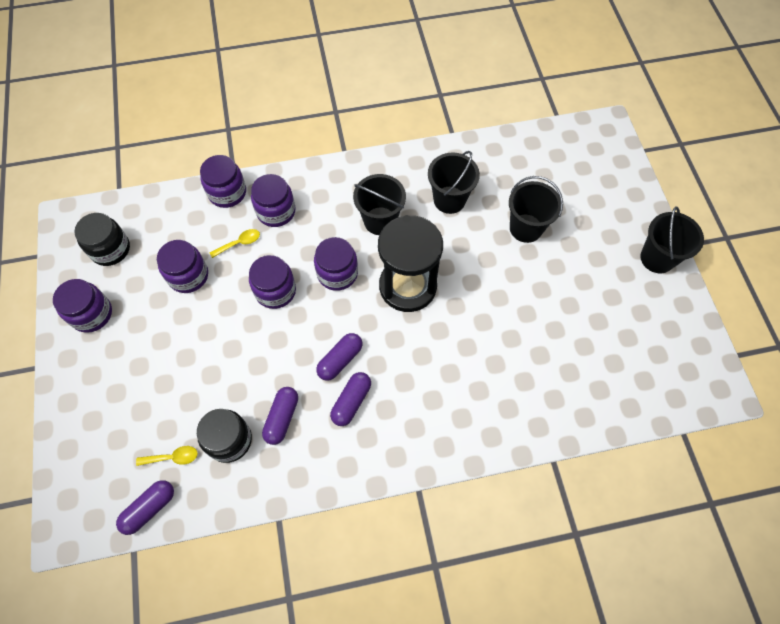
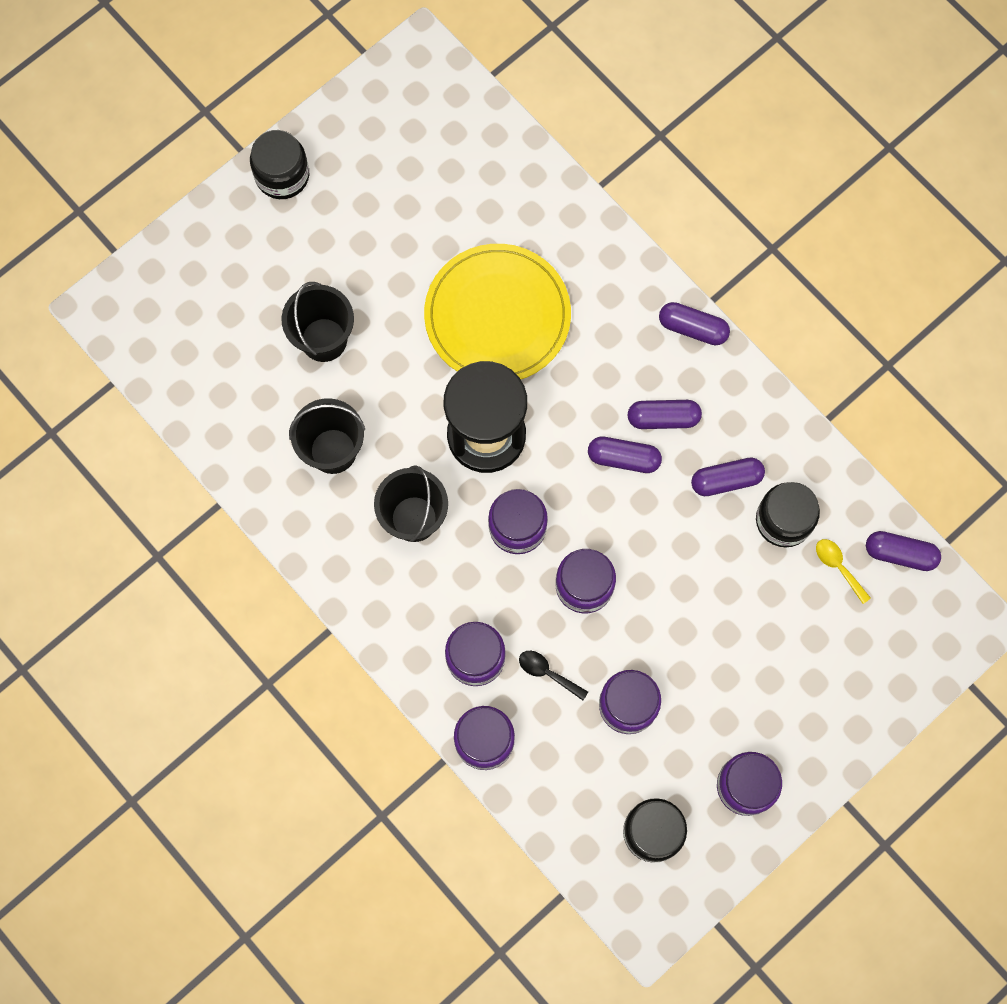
camera: 120 degrees left, 10 degrees up
yellow spoon [210,229,260,258] -> black spoon [519,651,588,700]
black bucket [640,207,704,273] -> black jar [250,130,309,199]
none -> yellow plate [424,244,571,379]
none -> purple capsule [659,302,730,345]

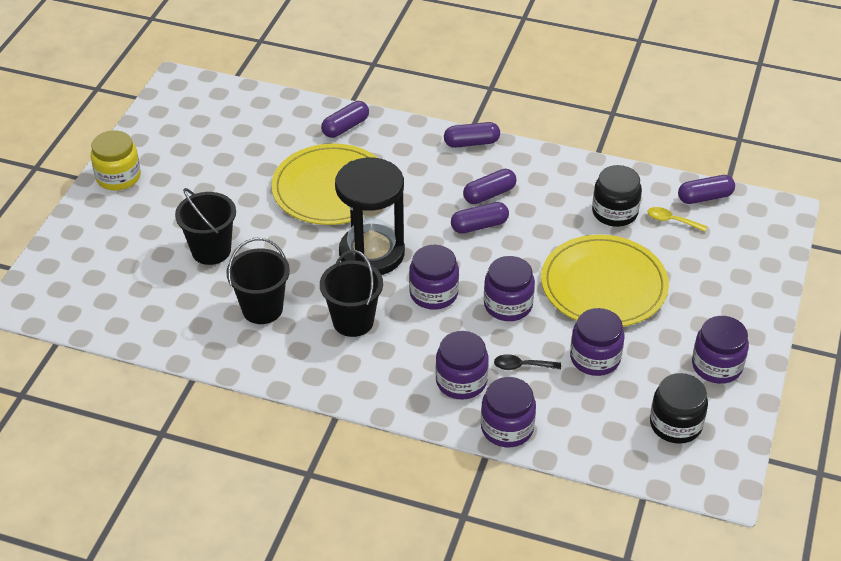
camera: 30 degrees left, 30 degrees down
black jar [250,130,309,199] -> yellow jar [91,130,141,191]
purple capsule [691,458,765,496] -> purple capsule moved to [321,101,369,138]
none -> yellow plate [541,235,669,326]

